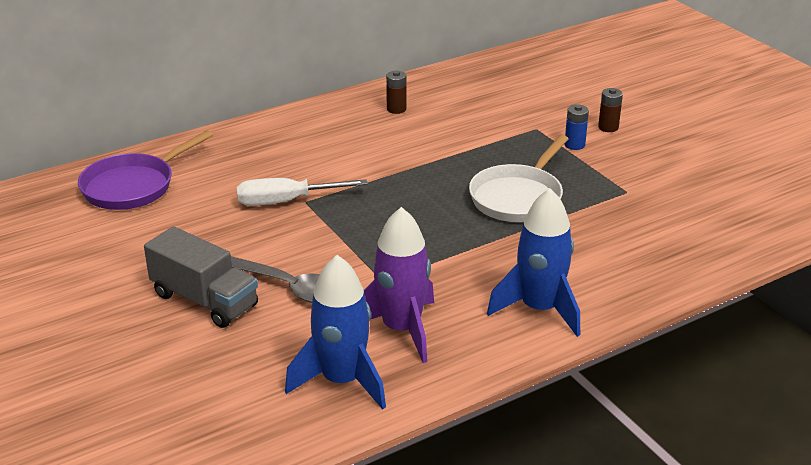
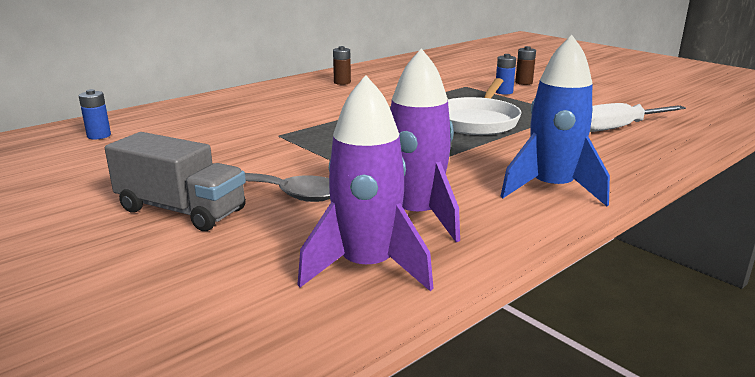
camera: 10 degrees left, 10 degrees down
purple pan [78,130,213,210] -> blue battery [79,89,111,139]
white screwdriver [237,178,368,206] -> white screwdriver moved to [590,103,686,132]
blue rocket [285,255,386,410] -> purple rocket [297,75,433,291]

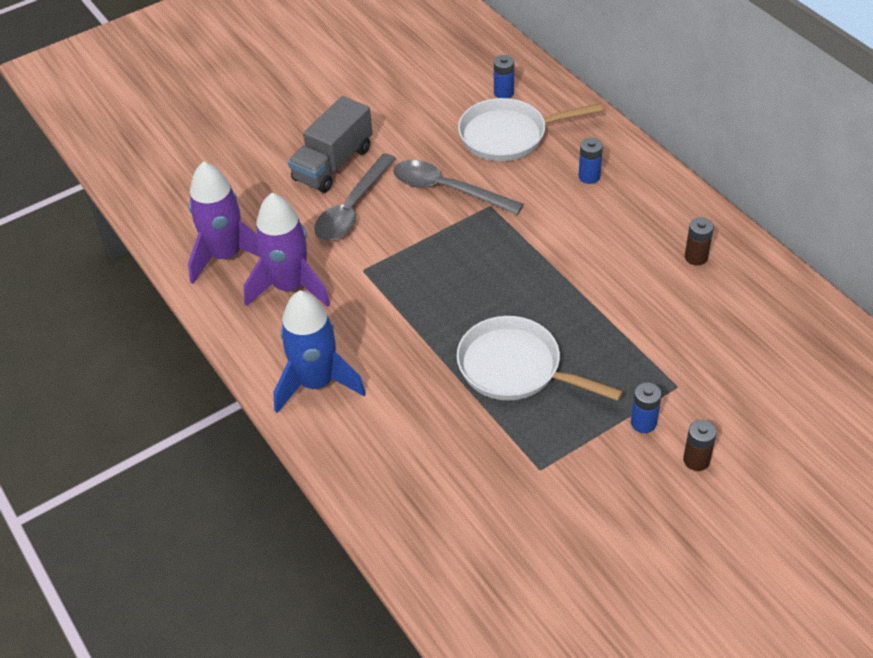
camera: 100 degrees right, 25 degrees up
white screwdriver [590,103,686,132] -> none
none -> grey spoon [393,160,524,215]
none -> white pan [458,98,603,161]
none -> blue battery [579,138,603,184]

